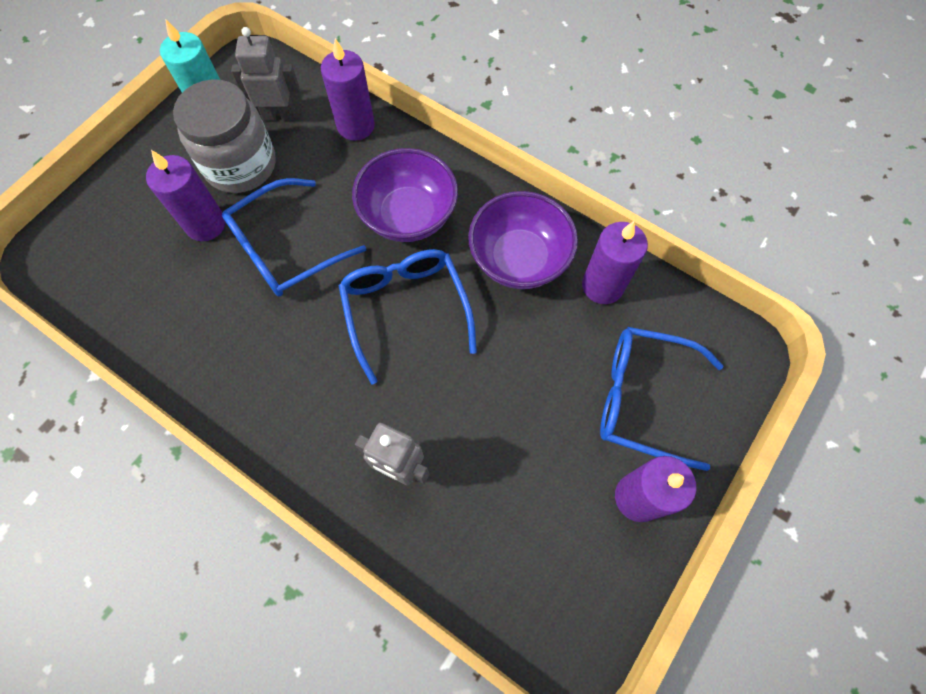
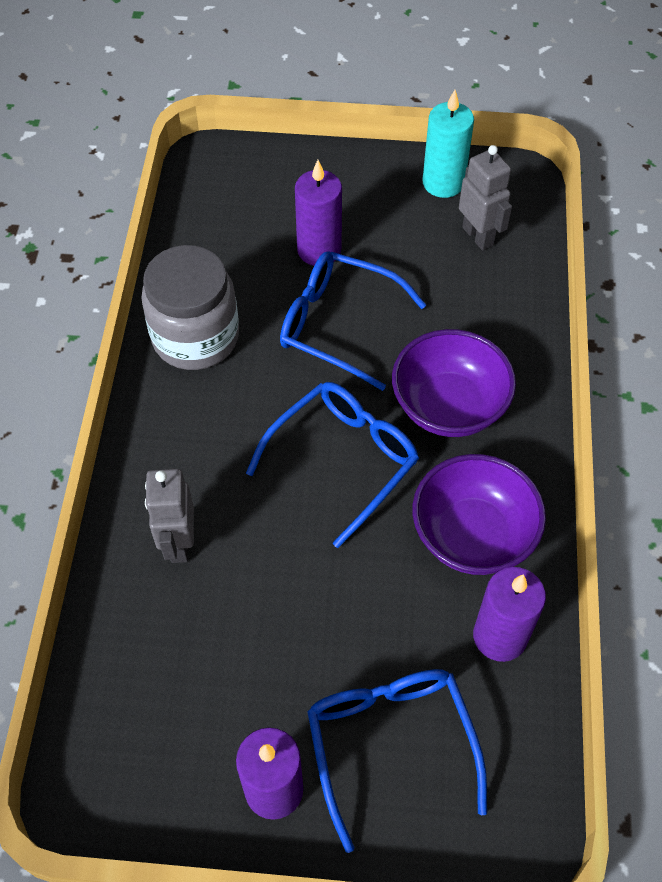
camera: 60 degrees right, 10 degrees down
grey jar [173,80,276,193] -> grey jar moved to [141,245,239,370]
purple candle [321,38,375,141] -> none

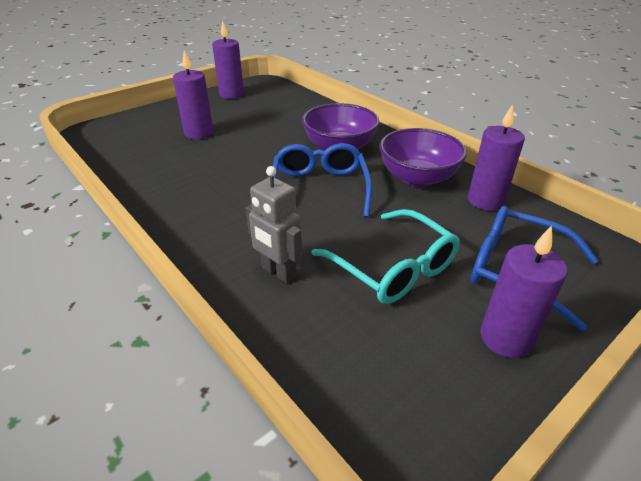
camera: 45 degrees left, 20 degrees down
grey jar [141,245,239,370] -> none
blue glasses [280,251,426,391] -> none
turquoise candle [422,90,474,198] -> purple candle [212,21,244,99]
grey robot [459,145,512,251] -> none
none -> turquoise glasses [311,209,460,304]

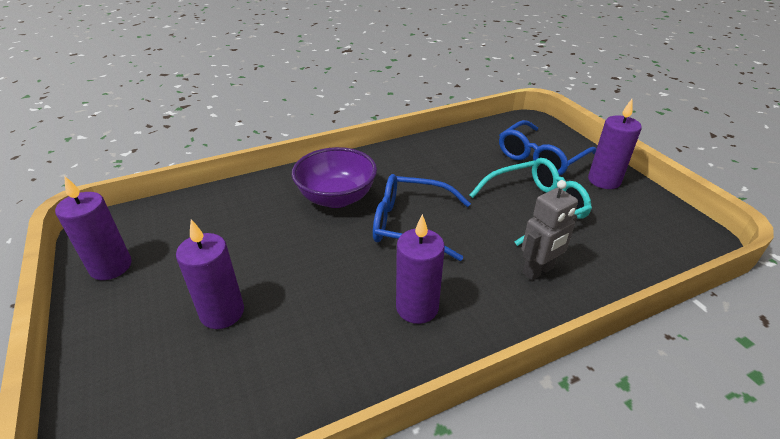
camera: 75 degrees left, 0 degrees up
purple bowl [379,128,467,187] -> none
purple candle [468,104,525,211] -> purple candle moved to [396,214,445,324]

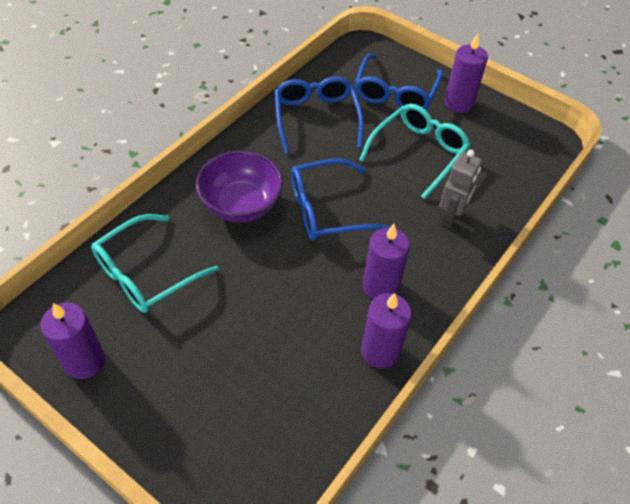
camera: 30 degrees left, 15 degrees up
purple candle [176,219,244,329] -> purple candle moved to [361,293,412,368]
none -> turquoise glasses [91,214,219,313]
none -> blue glasses [275,76,364,154]

